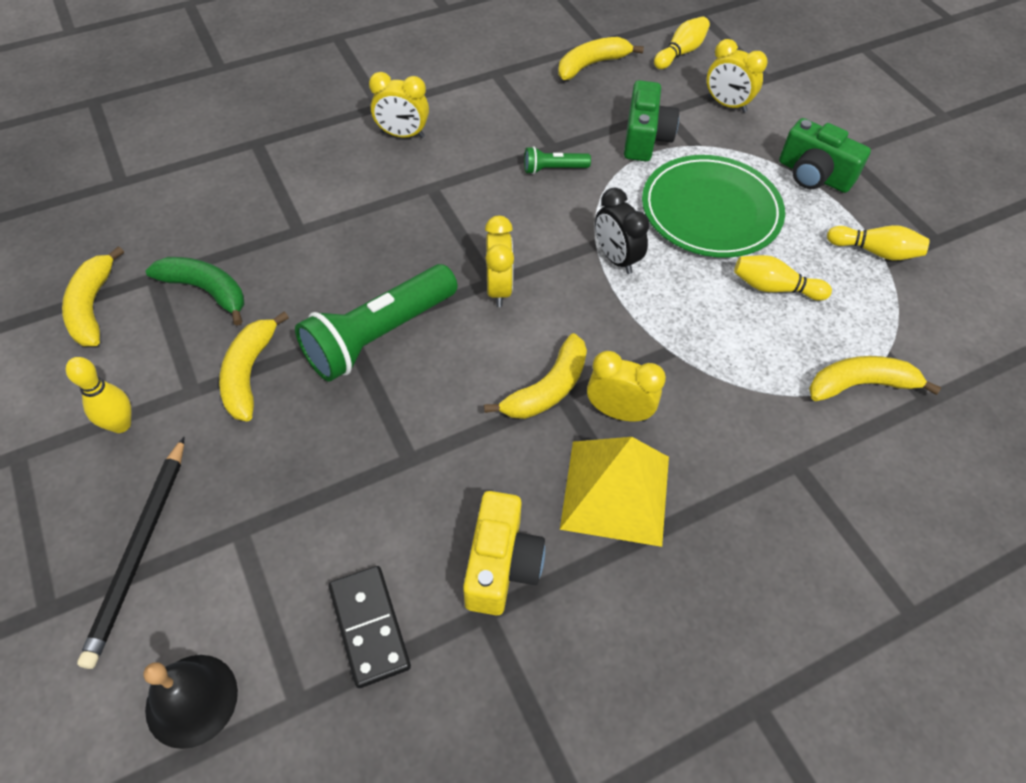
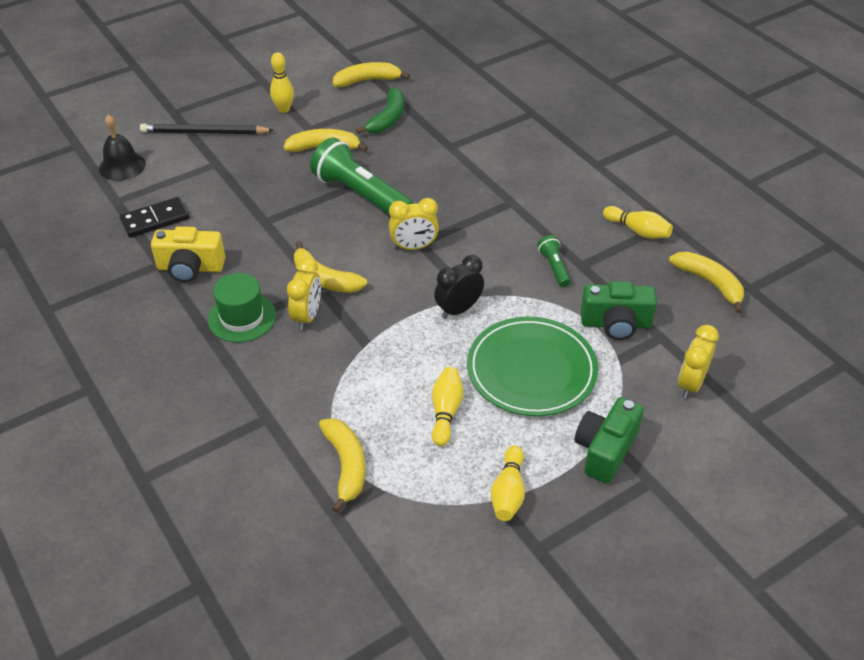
camera: 85 degrees right, 10 degrees down
yellow clock [369,72,429,138] -> none
yellow pyramid [560,437,669,547] -> green hat [208,273,276,342]
yellow bowling pin [654,16,710,69] -> yellow bowling pin moved to [603,206,673,239]

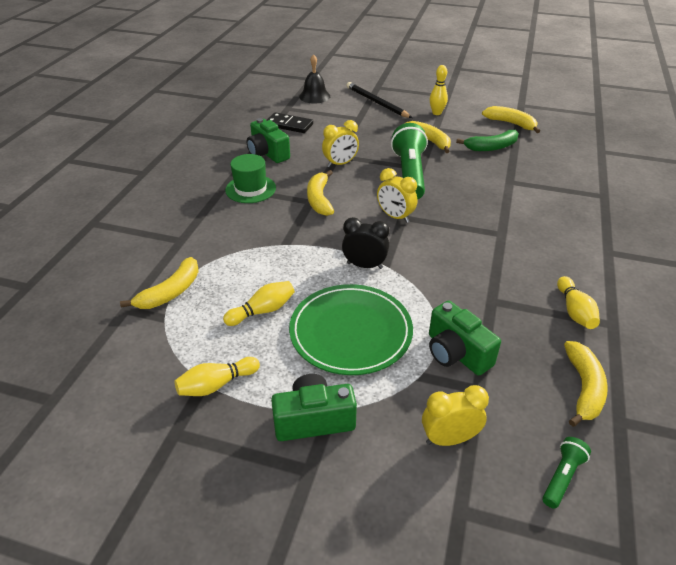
camera: 50 degrees right, 5 degrees down
yellow camera [151,226,225,282] -> green camera [246,118,290,163]
yellow clock [287,258,321,330] -> yellow clock moved to [322,120,359,168]
green flashlight [537,235,570,287] -> green flashlight moved to [542,437,591,509]

